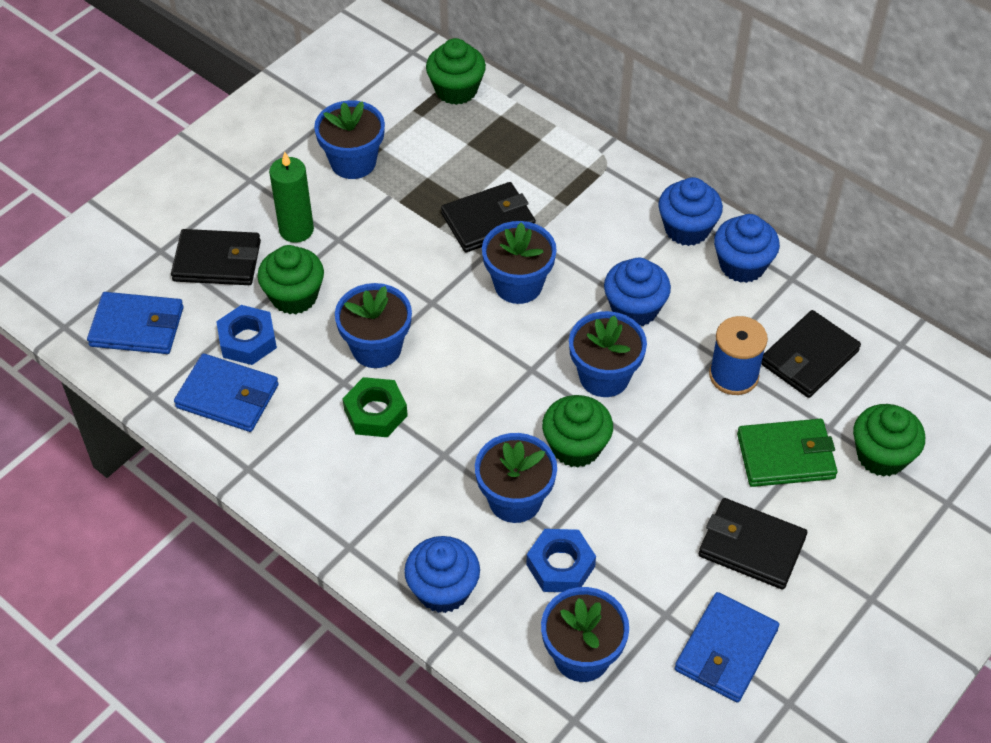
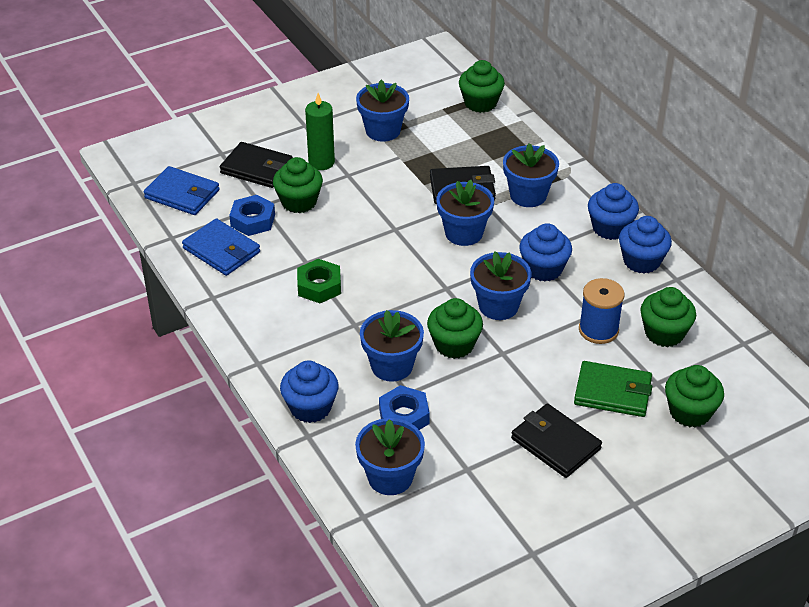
camera: 20 degrees right, 10 degrees down
blue flower pot [335,283,412,368] -> blue flower pot moved to [503,143,559,207]
blue wallet [675,592,779,703] -> none
black wallet [761,310,861,398] -> green cupcake [640,287,696,347]

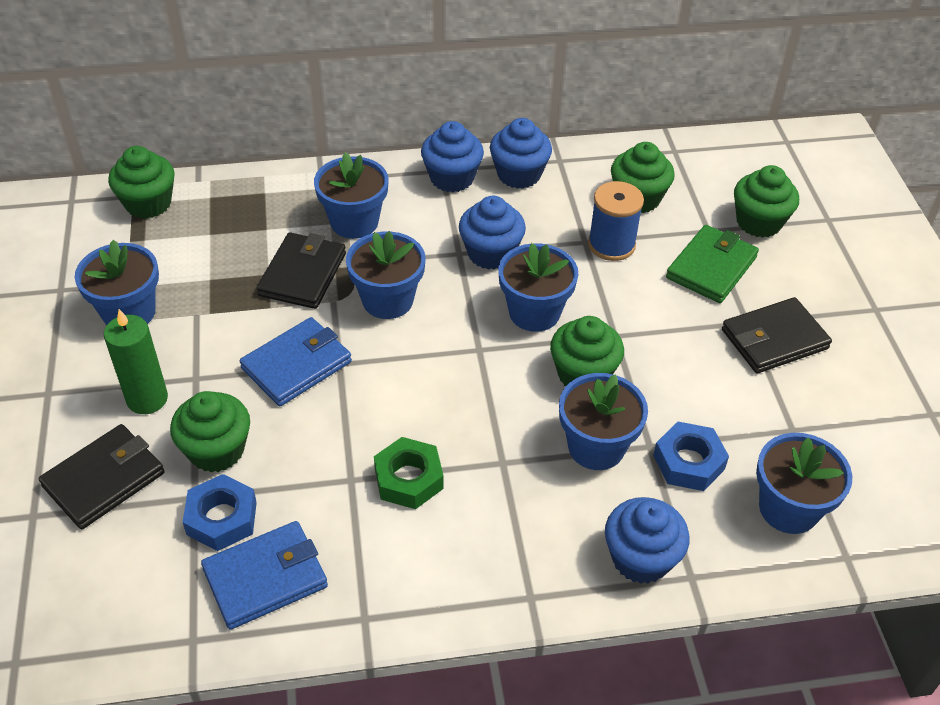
camera: 70 degrees left, 5 degrees up
blue wallet [143,166,220,215] -> blue wallet moved to [240,317,352,406]

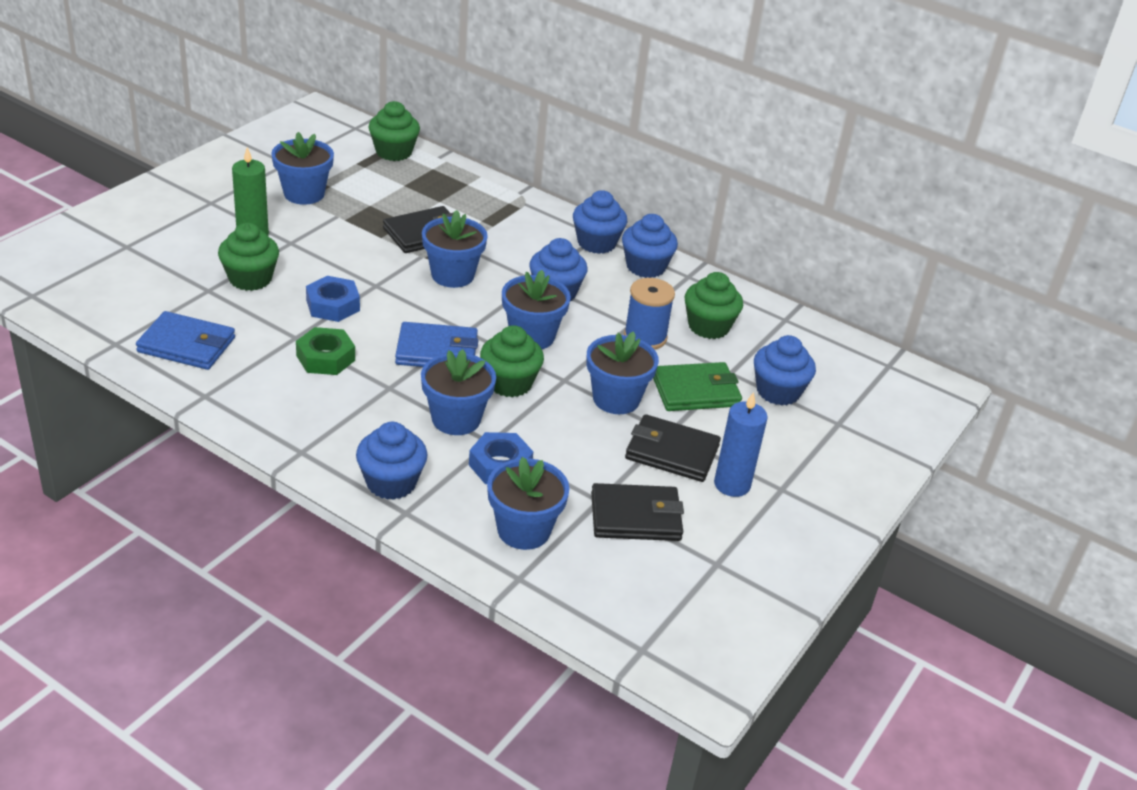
camera: 40 degrees right, 10 degrees down
black wallet [39,424,165,529] -> black wallet moved to [591,483,684,541]
blue nut [183,474,257,551] -> blue nut moved to [306,276,360,322]
blue wallet [240,317,352,406] -> blue wallet moved to [395,322,478,367]
blue flower pot [314,152,388,239] -> blue flower pot moved to [586,331,659,414]
green cupcake [734,165,799,238] -> blue cupcake [754,335,816,406]
none -> blue candle [714,392,768,497]

